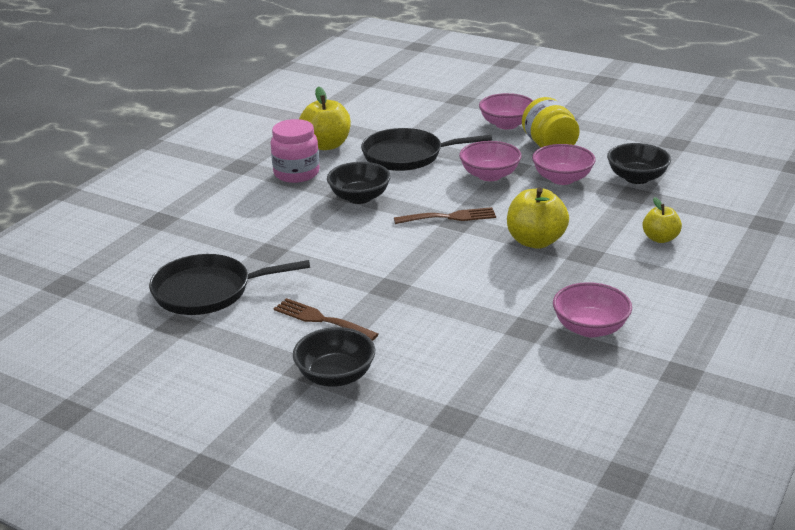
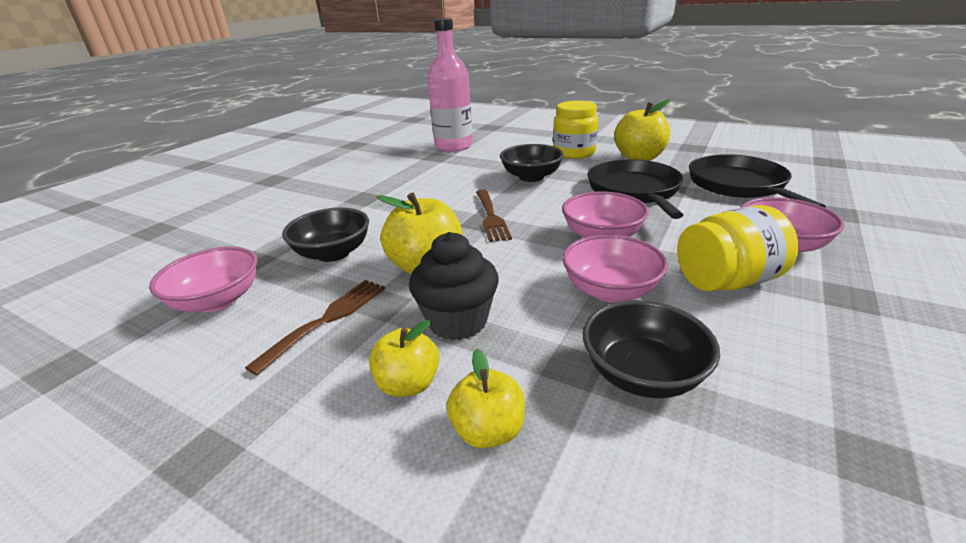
camera: 90 degrees right, 0 degrees up
black pan [149,254,310,315] -> black pan moved to [689,154,826,208]
pink jar [271,119,319,183] -> yellow jar [553,101,598,159]
brown fork [274,298,378,341] -> brown fork moved to [245,280,385,376]
black bowl [293,327,375,387] -> black bowl moved to [282,207,369,262]
none -> black cupcake [409,232,499,340]
none -> pink bottle [427,18,473,152]
none -> yellow apple [447,349,525,448]

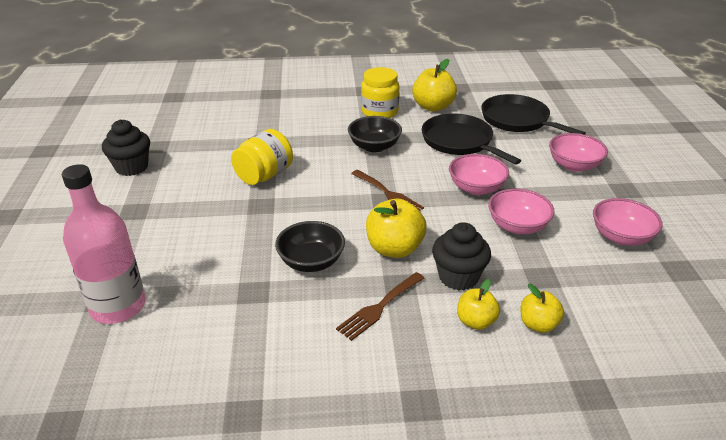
camera: 35 degrees left, 5 degrees up
pink bowl [149,247,257,312] -> pink bowl moved to [593,198,663,246]
brown fork [245,280,385,376] -> brown fork turned 135 degrees counterclockwise [336,272,425,341]
pink bottle [427,18,473,152] -> pink bottle moved to [62,164,146,324]
black bowl [583,300,720,398] -> none
yellow jar [677,205,798,291] -> yellow jar moved to [231,129,293,185]
none -> black cupcake [102,119,150,176]

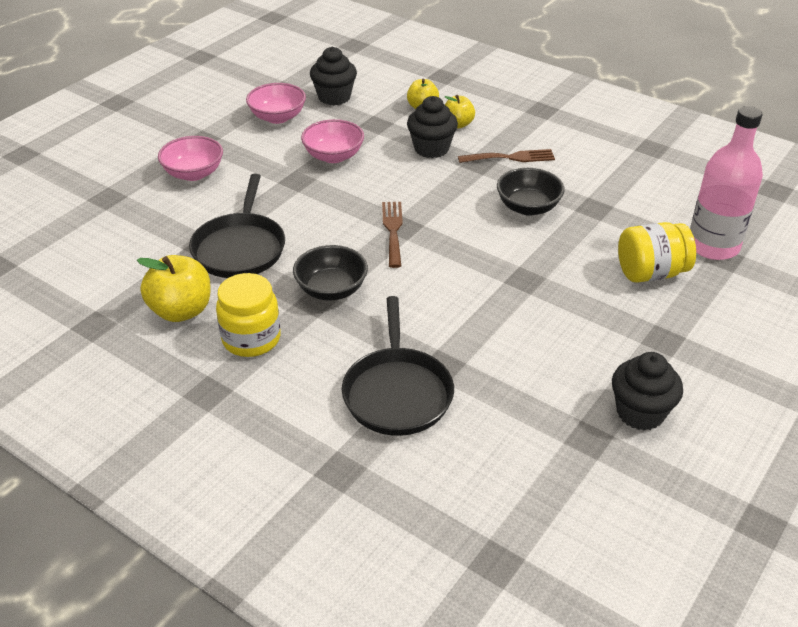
camera: 140 degrees left, 5 degrees up
yellow jar [231,129,293,185] -> yellow jar moved to [618,222,696,283]
yellow apple [366,199,427,258] -> none
pink bowl [449,154,509,195] -> none
black pan [481,94,586,135] -> black pan moved to [342,296,454,436]
none -> black cupcake [310,47,357,105]

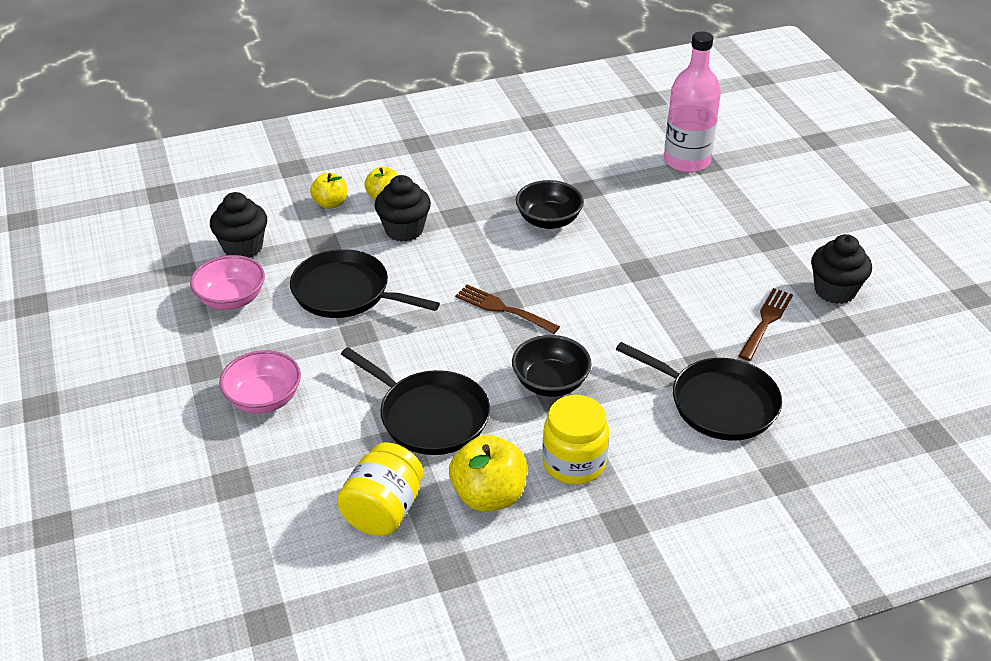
camera: 55 degrees left, 0 degrees up
pink bowl [301,119,364,163] -> black pan [290,249,440,318]
brown fork [458,149,555,163] -> brown fork moved to [739,288,793,361]
yellow jar [618,222,696,283] -> yellow jar moved to [337,442,423,536]

